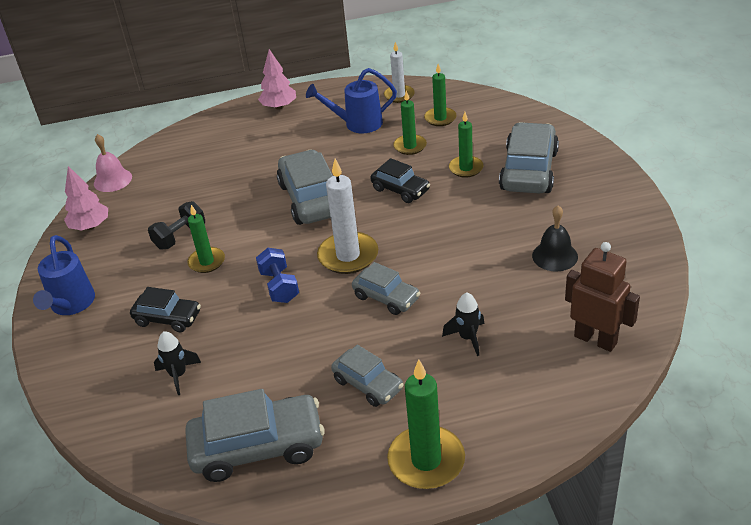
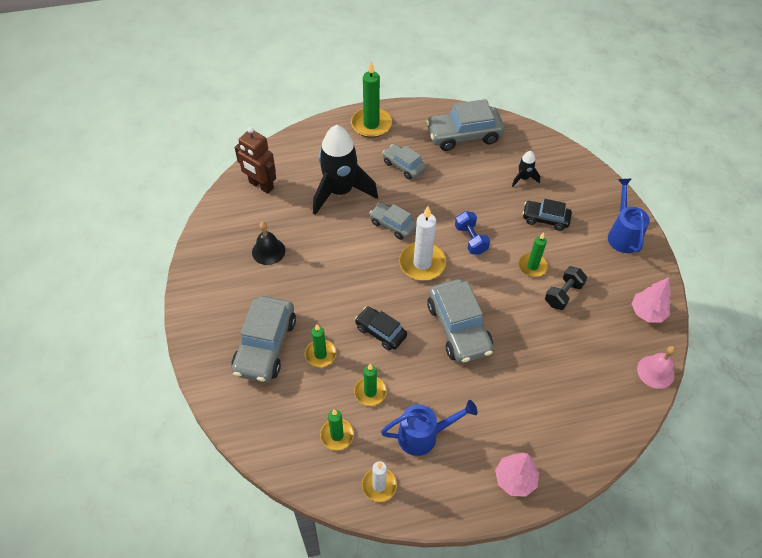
camera: 175 degrees right, 15 degrees up
black rocket [442,293,484,356] -> black rocket [313,125,378,215], size x2.28

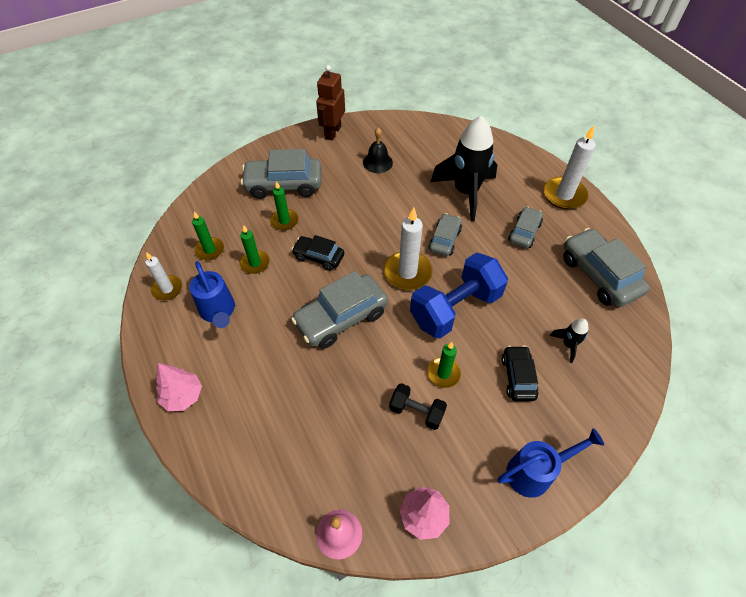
camera: 75 degrees right, 0 degrees up
brown robot [235,127,276,194] -> brown robot moved to [316,65,345,141]
green candle [351,61,392,138] -> white candle [543,126,596,210]
black car [355,307,407,350] -> black car turned 90 degrees counterclockwise [291,235,344,271]
blue dumbbell [455,211,490,255] -> blue dumbbell [410,252,508,339], size x1.95

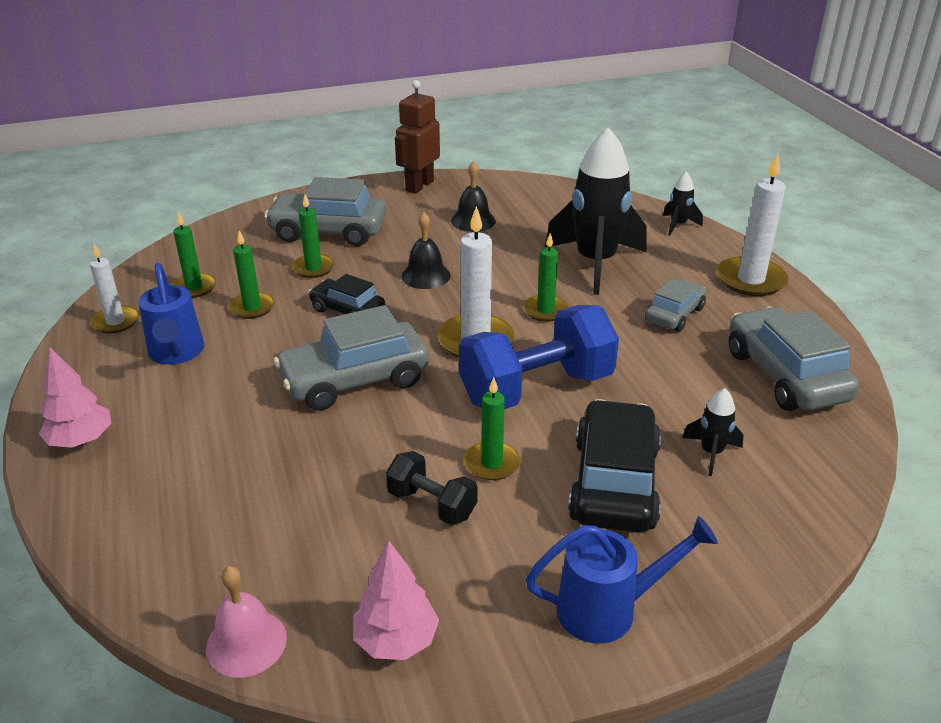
camera: 10 degrees right, 20 degrees down
grey car [428,213,462,256] -> green candle [523,233,569,322]
black car [501,345,539,401] -> black car [568,399,661,533], size x1.71
none -> black bell [401,212,451,289]
none -> black rocket [663,172,703,236]

